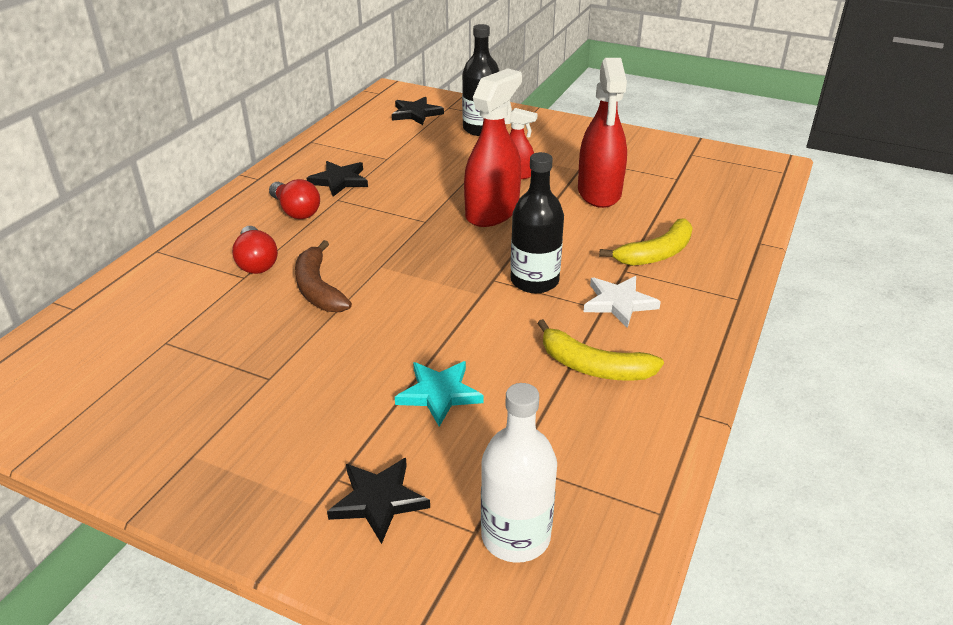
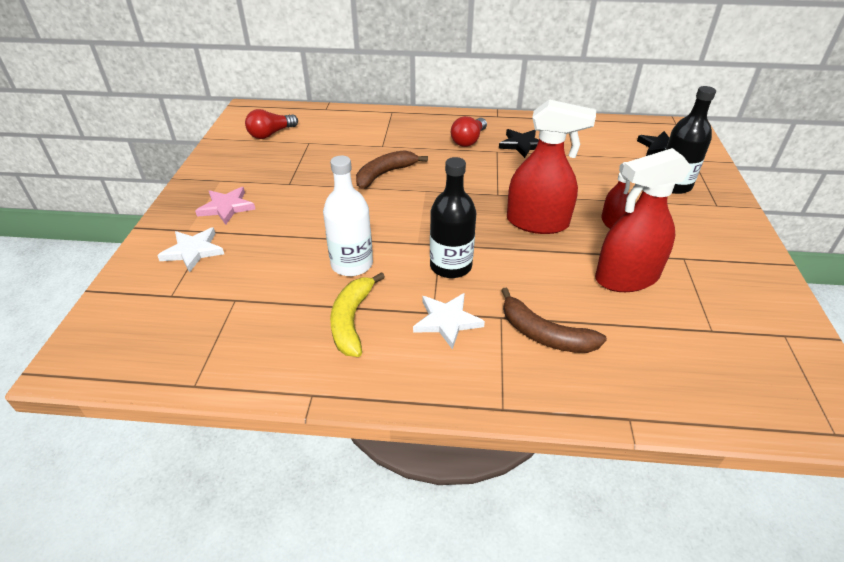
camera: 70 degrees right, 5 degrees up
red light bulb [232,226,278,274] -> red light bulb moved to [245,109,298,139]
black star [327,458,430,544] -> white star [157,228,224,273]
turquoise star [395,361,484,427] -> none
white bottle [481,383,557,563] -> white bottle moved to [323,156,373,276]
yellow banana [599,218,693,266] -> brown banana [501,287,607,353]
none -> pink star [195,187,255,225]

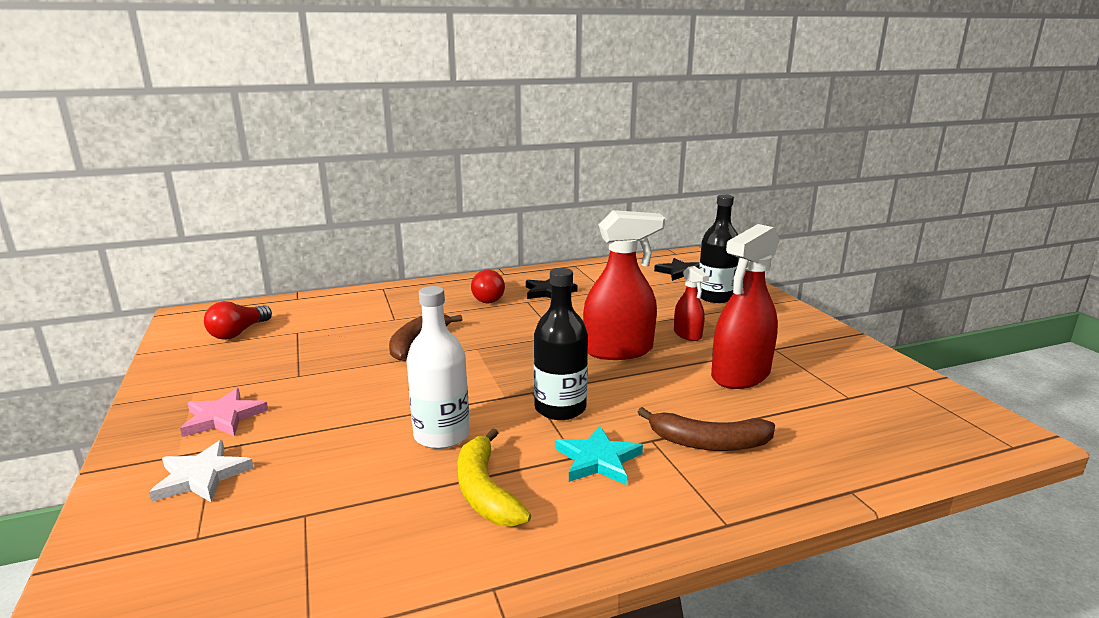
camera: 25 degrees left, 20 degrees down
white star [413,293,485,349] -> turquoise star [556,426,643,485]

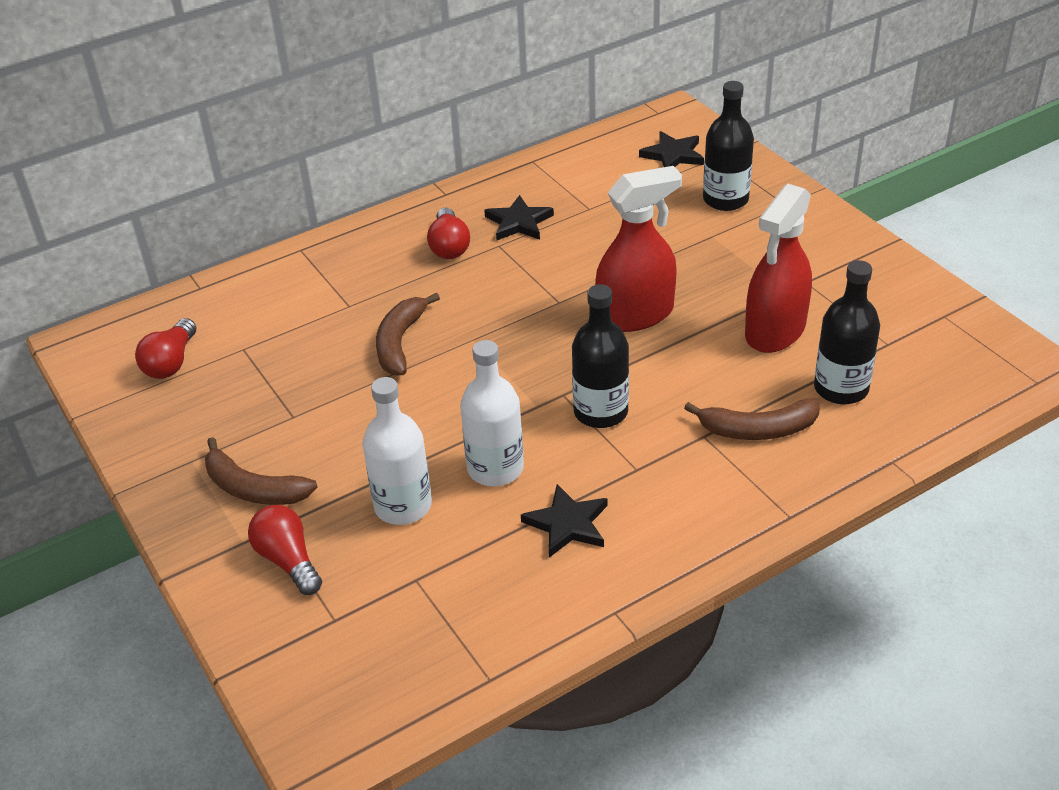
camera: 10 degrees left, 20 degrees up
white star [149,440,254,502] -> red light bulb [248,505,322,595]
pink star [180,388,268,437] -> brown banana [205,437,317,505]
yellow banana [457,428,531,527] -> black star [521,484,607,558]
turquoise star [556,426,643,485] -> none
red spray bottle [674,266,709,341] -> none
none -> white bottle [362,377,432,525]
none -> black bottle [814,260,880,404]

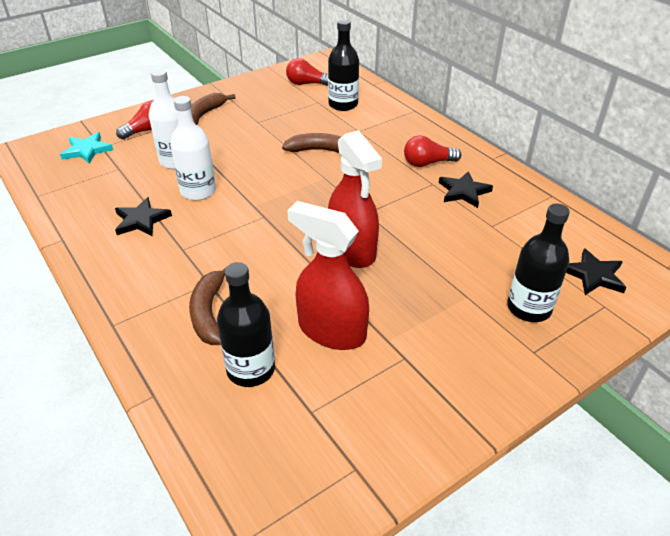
camera: 85 degrees right, 0 degrees up
black bottle [572,284,629,428] -> black bottle moved to [328,19,359,111]
none -> turquoise star [60,132,113,164]

